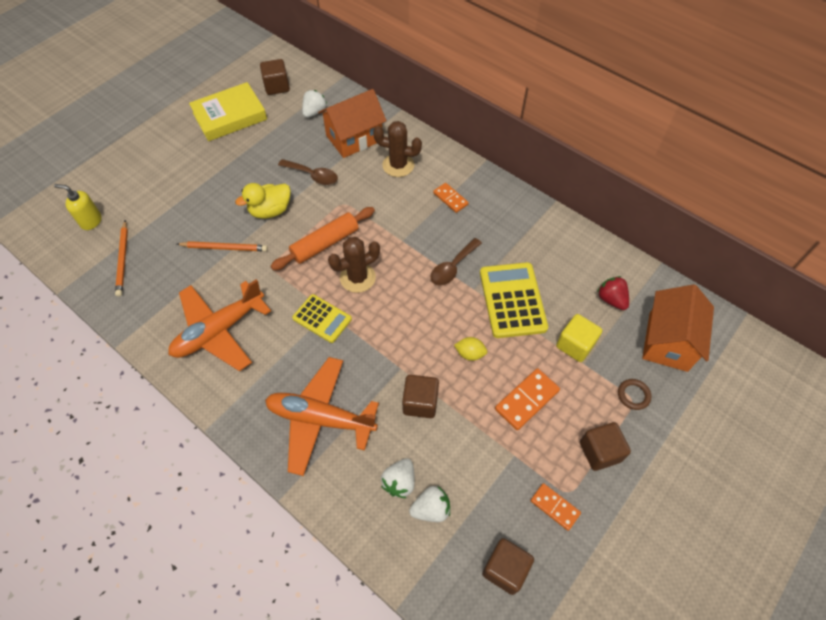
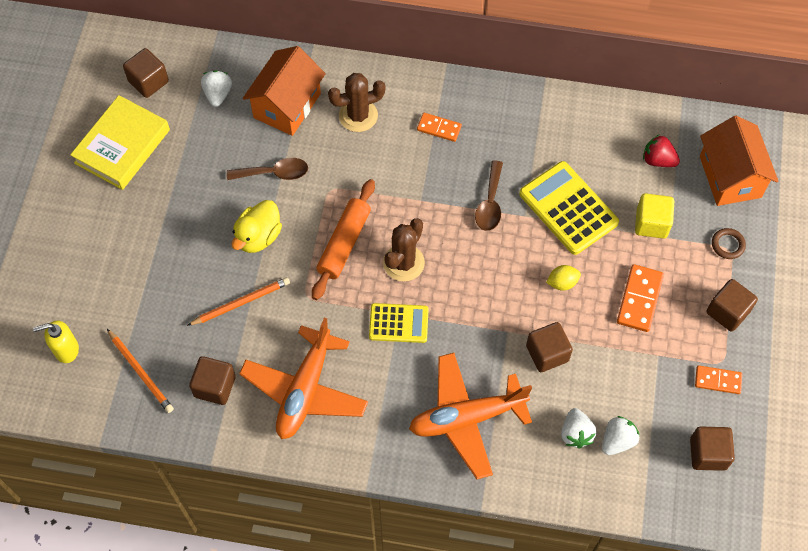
camera: 30 degrees left, 5 degrees up
none -> brown cube [189,356,236,405]

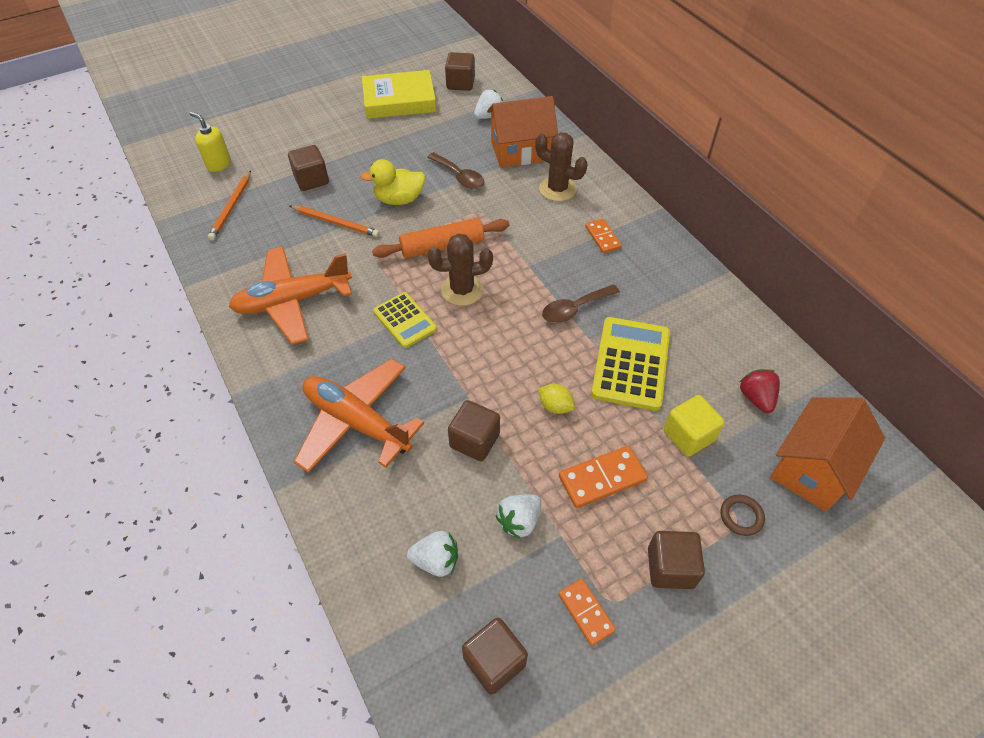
camera: 50 degrees right, 10 degrees down
brown cube [189,356,236,405] -> brown cube moved to [288,145,329,191]
white strawberry [561,408,597,449] -> white strawberry moved to [496,494,541,539]

